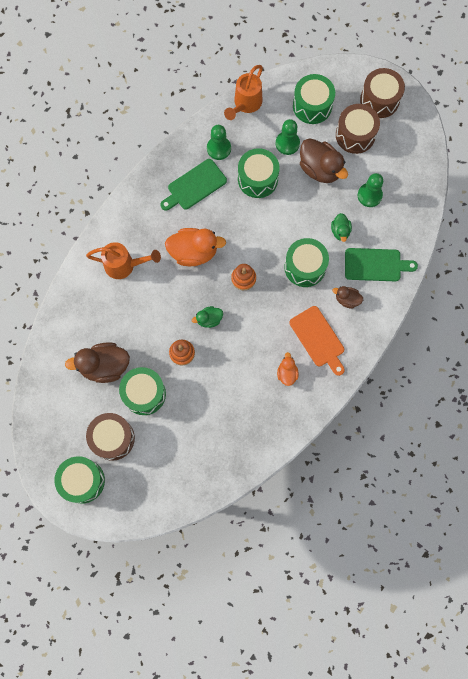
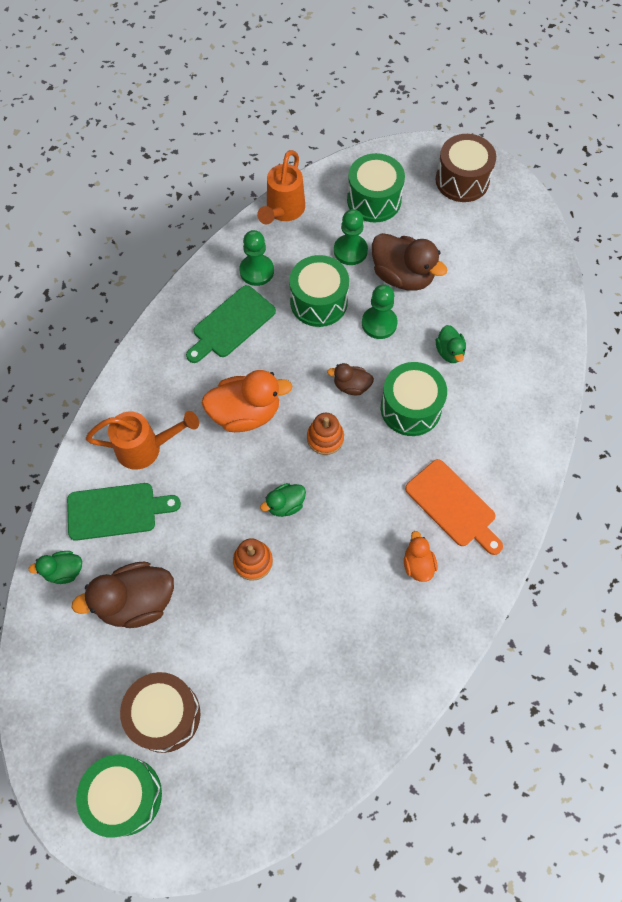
camera: 10 degrees left, 10 degrees down
green drum [119,367,166,415] -> none
brown duck [332,286,363,309] -> brown duck moved to [327,363,374,395]
brown drum [336,104,380,154] -> none
green cutting board [345,248,418,281] -> green cutting board moved to [67,483,181,541]
green pawn [358,173,383,207] -> green pawn moved to [362,284,398,339]
none -> green duck [28,551,82,584]

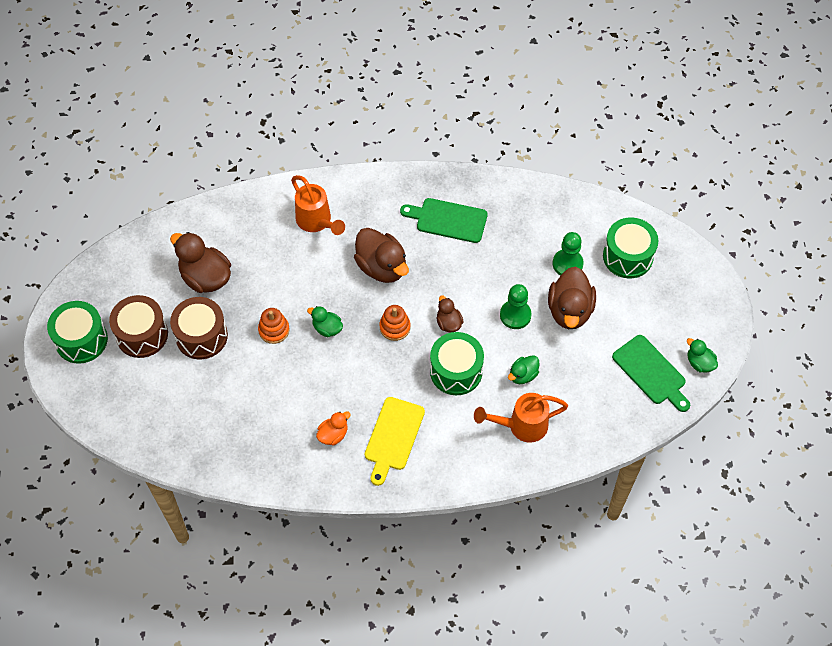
camera: 60 degrees right, 5 degrees down
green duck [28,551,82,584] -> green duck moved to [687,338,718,372]
green cutting board [67,483,181,541] -> green cutting board moved to [612,335,690,412]
orange duck [202,370,293,432] -> brown duck [354,228,409,283]
green pawn [239,230,274,286] -> none
orange watering can [257,150,305,225] -> orange watering can moved to [474,393,568,443]
green drum [289,255,349,327] -> none
orange cutting board [405,459,503,555] -> yellow cutting board [365,397,425,486]
brown drum [436,134,496,202] -> brown drum moved to [170,297,228,359]

